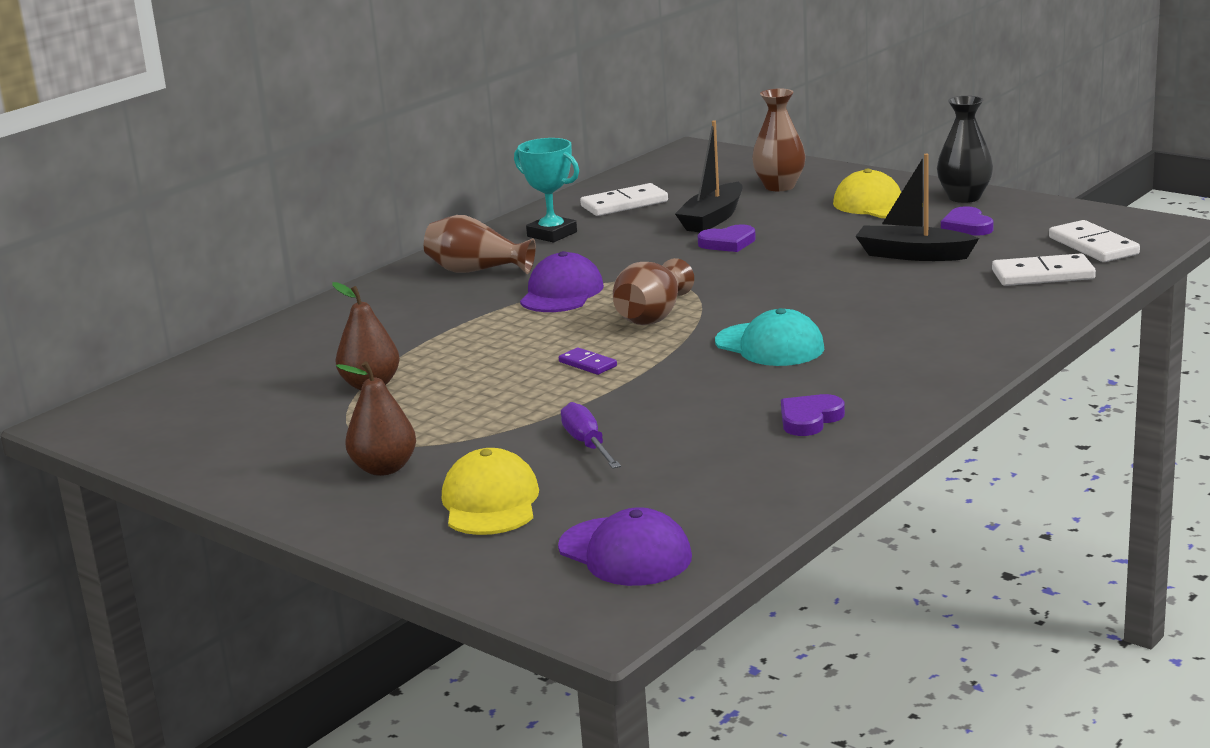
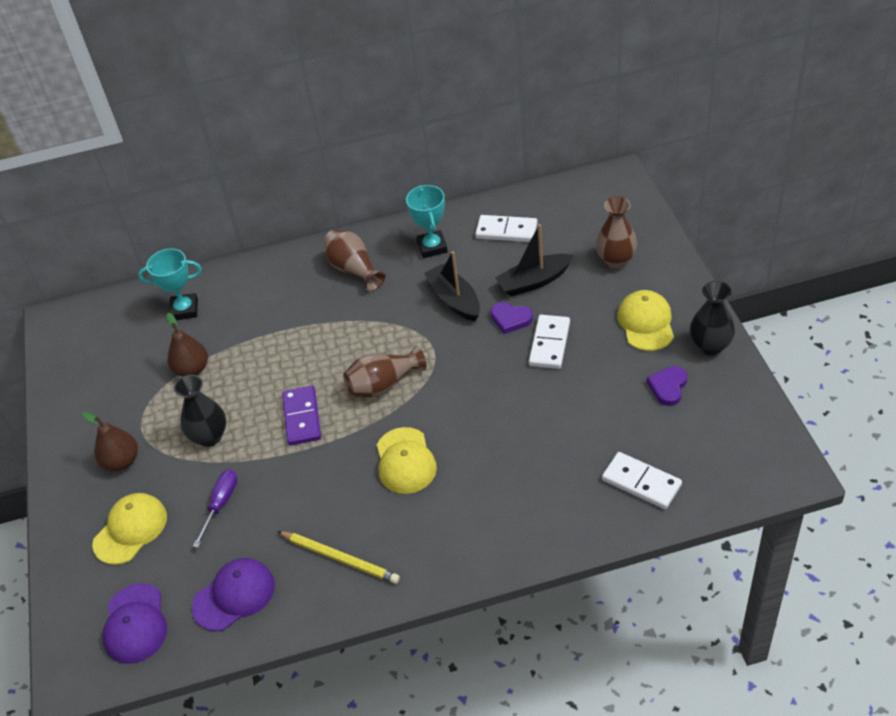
camera: 40 degrees right, 25 degrees up
purple cap [520,251,604,312] -> purple cap moved to [192,558,275,631]
purple domino [559,348,617,375] -> purple domino [282,386,321,445], size x1.77
turquoise cap [715,308,824,366] -> yellow cap [377,427,437,494]
purple heart [781,394,845,436] -> yellow pencil [277,531,400,584]
black boat [856,154,979,261] -> black boat moved to [424,251,480,321]
white domino [1049,220,1140,262] -> white domino moved to [529,315,570,369]
none -> turquoise trophy [138,248,202,320]
none -> black vase [174,375,226,447]

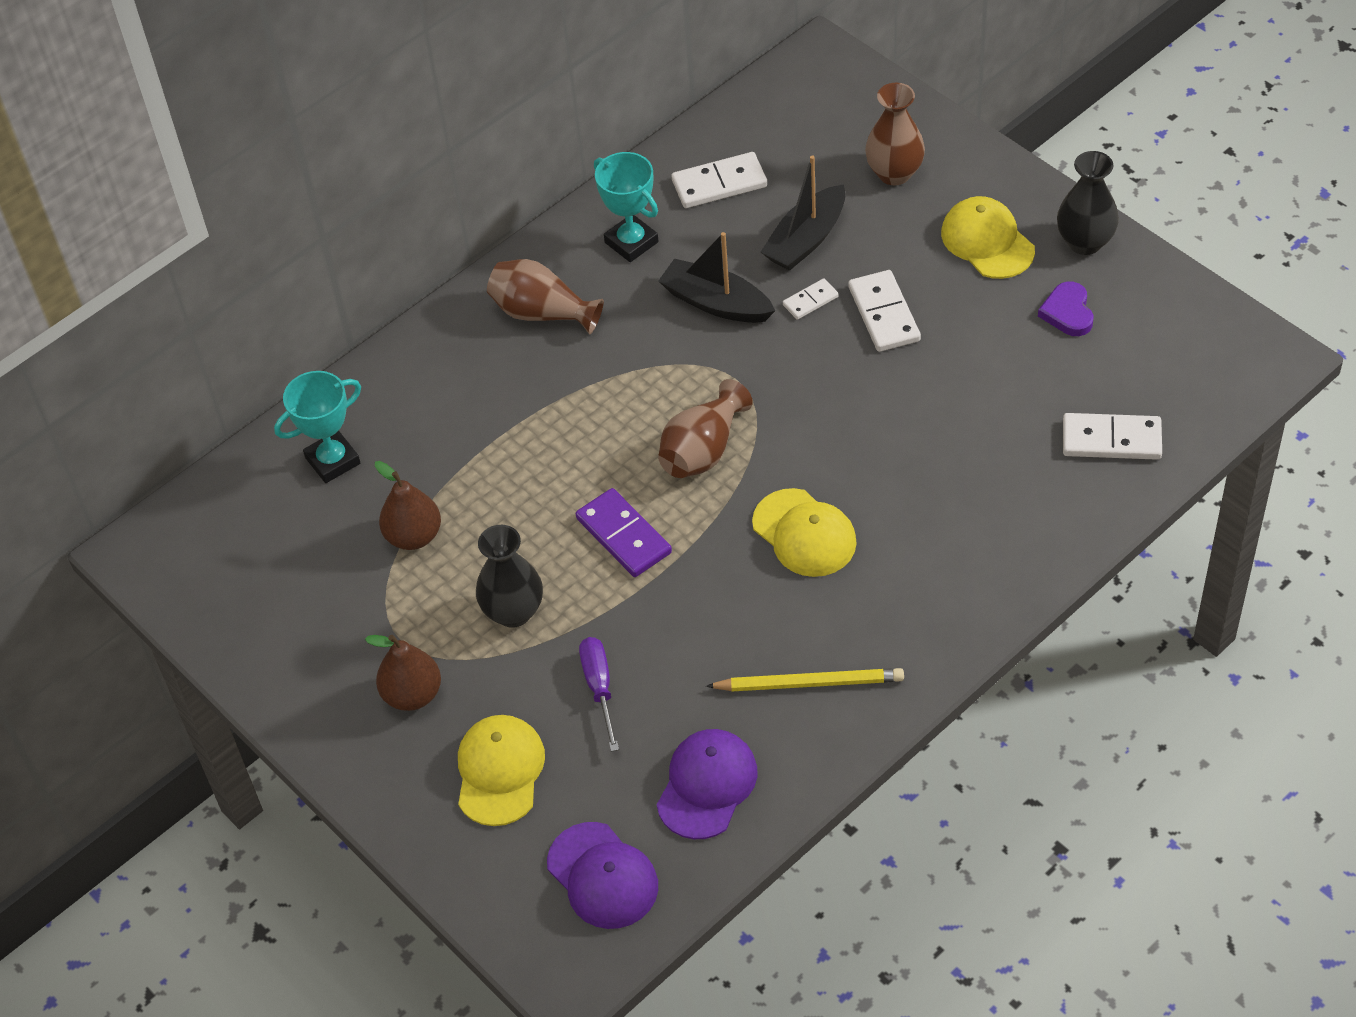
camera: 30 degrees left, 5 degrees up
purple heart [490,302,533,334] -> white domino [783,278,839,320]

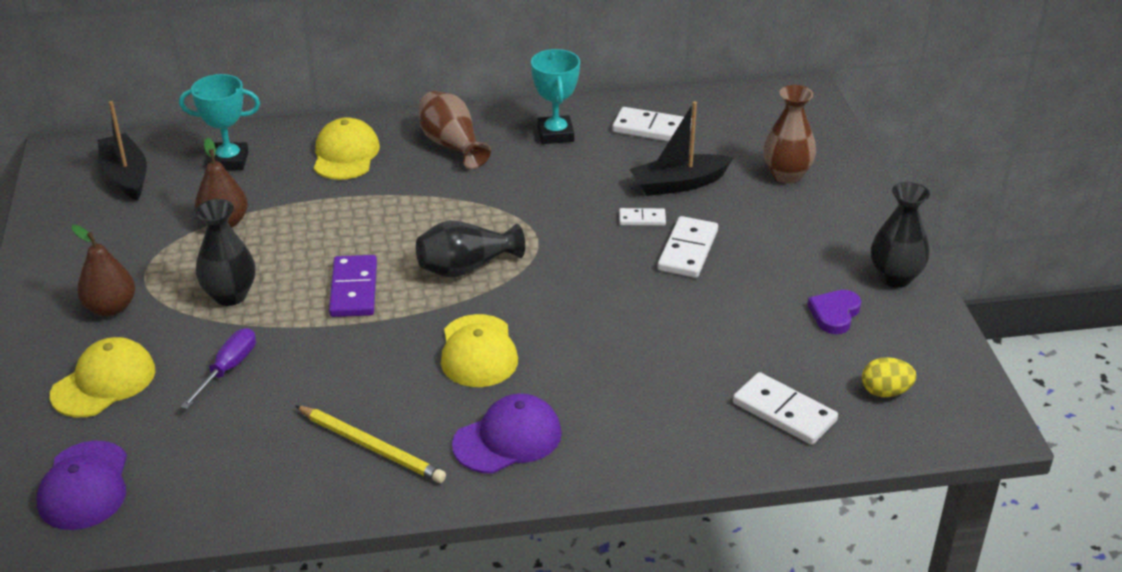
camera: 30 degrees right, 15 degrees down
purple cap [657,729,757,839] -> purple cap moved to [452,393,562,474]
black boat [658,232,775,323] -> black boat moved to [97,101,147,201]
brown vase [658,379,753,478] -> black vase [416,220,525,277]
yellow cap [941,196,1035,279] -> yellow cap moved to [314,117,380,180]
none -> yellow egg [862,357,916,397]

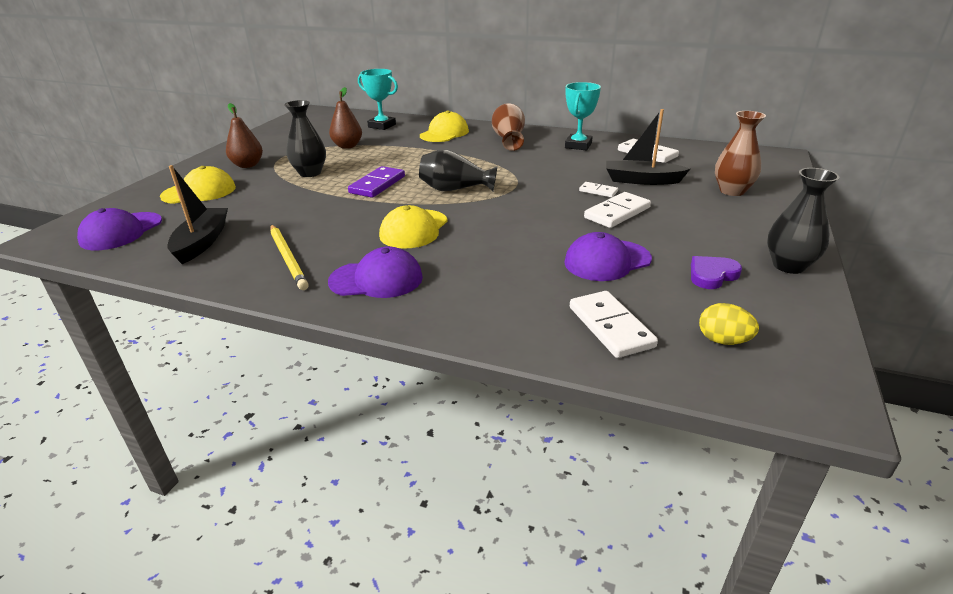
camera: 30 degrees right, 5 degrees down
black boat [97,101,147,201] -> black boat moved to [168,165,228,264]
purple screwdriver [180,328,256,409] -> none
none -> purple cap [564,232,652,281]

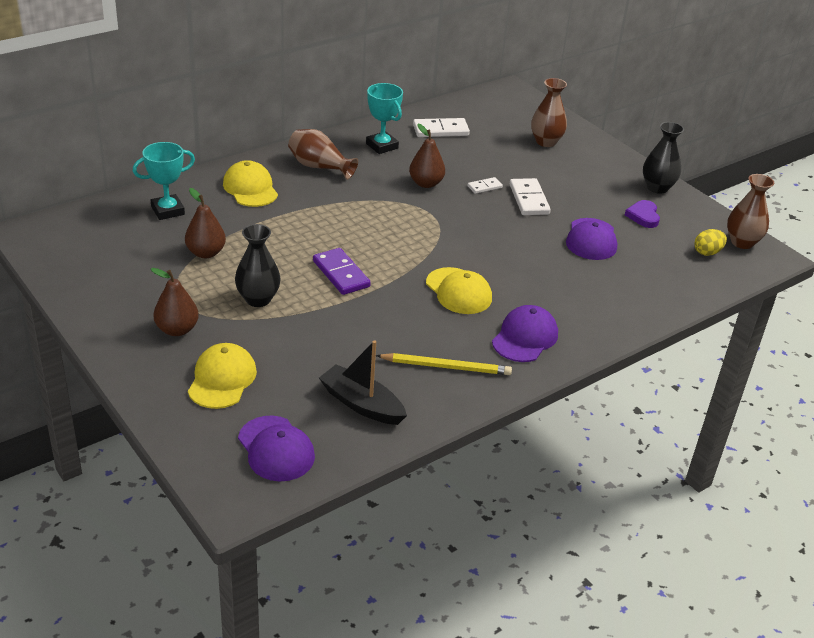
camera: 60 degrees left, 5 degrees up
black vase [419,149,497,191] -> none
white domino [570,291,658,358] -> none
black boat [606,109,690,185] -> none
none -> brown pear [409,124,445,188]
none -> brown vase [727,174,774,249]

